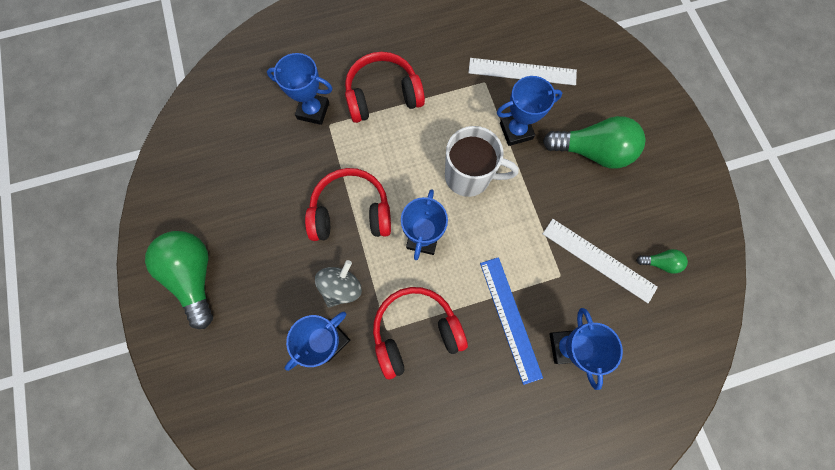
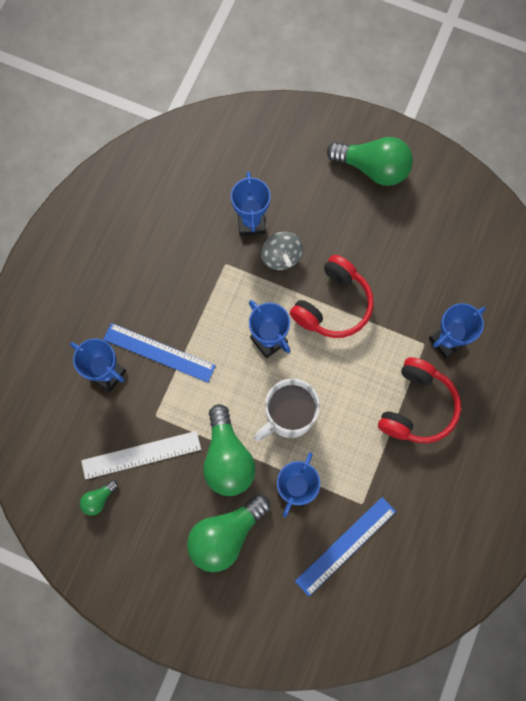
camera: 130 degrees right, 0 degrees up
red headphones [373,287,468,379] -> none
white ruler [468,58,577,85] -> blue ruler [295,497,396,596]
none -> green light bulb [203,404,256,496]

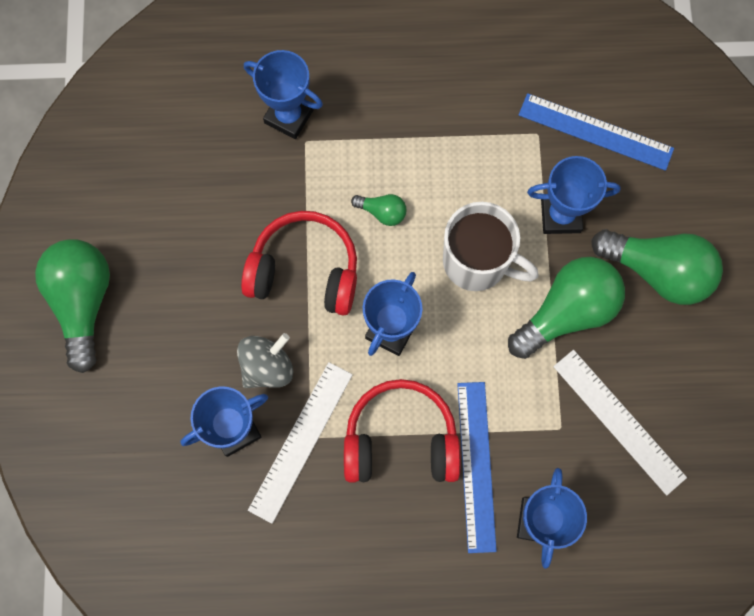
camera: 115 degrees left, 0 degrees up
green light bulb [80,480,118,516] -> green light bulb moved to [351,194,406,226]
red headphones [378,357,461,443] -> red headphones moved to [344,379,461,483]
none -> white ruler [248,362,353,524]

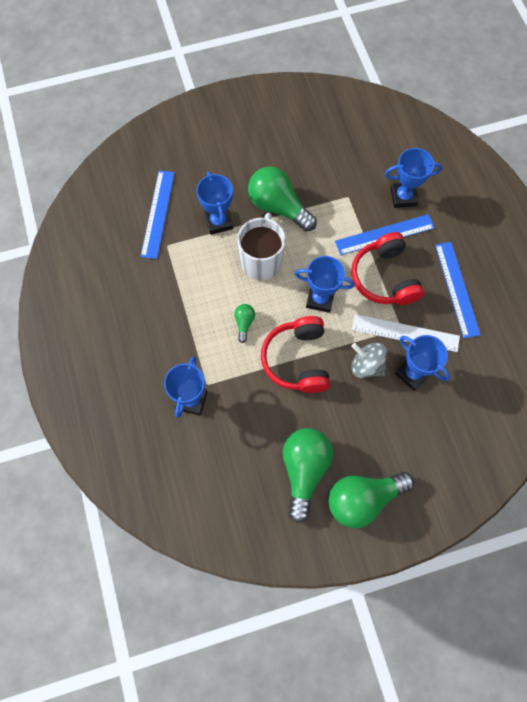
camera: 105 degrees left, 5 degrees down
white ruler [553,350,687,495] -> none
green light bulb [591,229,723,305] -> green light bulb moved to [283,428,333,523]
none -> blue ruler [435,242,481,338]

